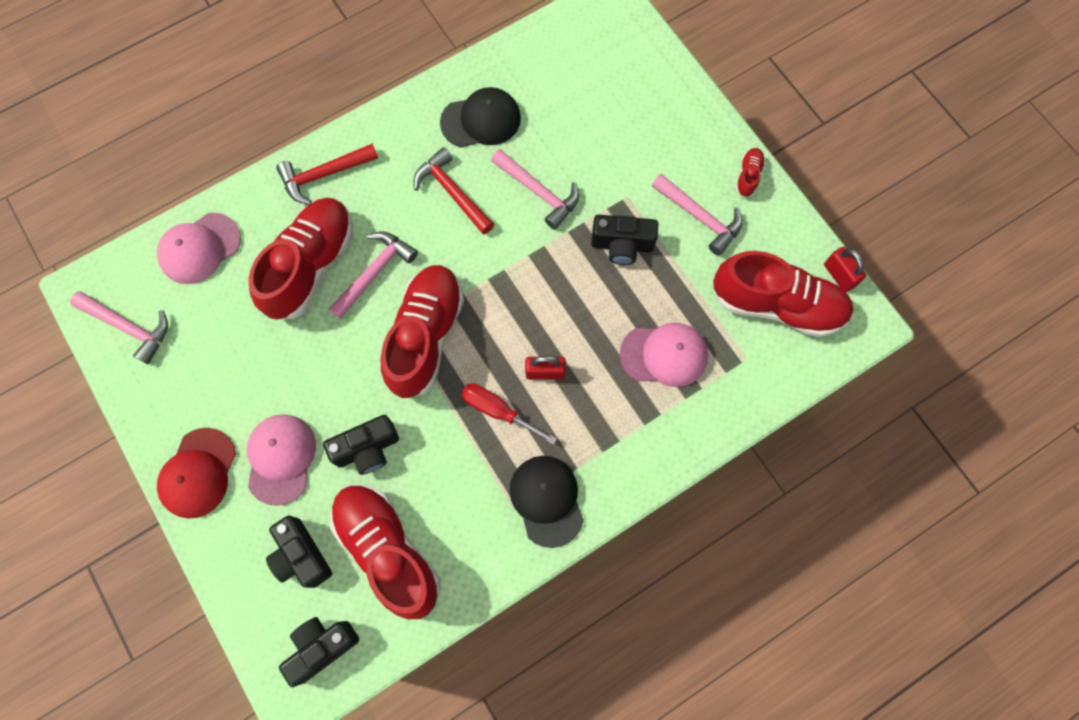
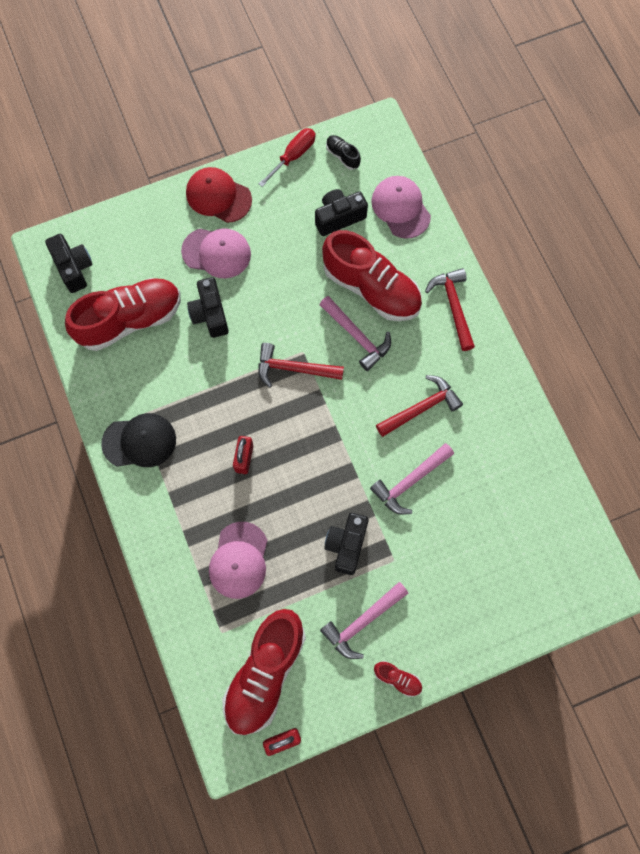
camera: 100 degrees right, 0 degrees up
pink hammer [70,291,168,364] -> black shoe [326,135,361,170]
black camera [266,515,332,588] -> black camera moved to [315,189,368,236]
red shoe [381,265,464,398] -> red hammer [258,343,344,388]
black cap [440,87,521,148] -> none
red screwdriver [461,383,557,445] -> red screwdriver moved to [259,128,316,187]

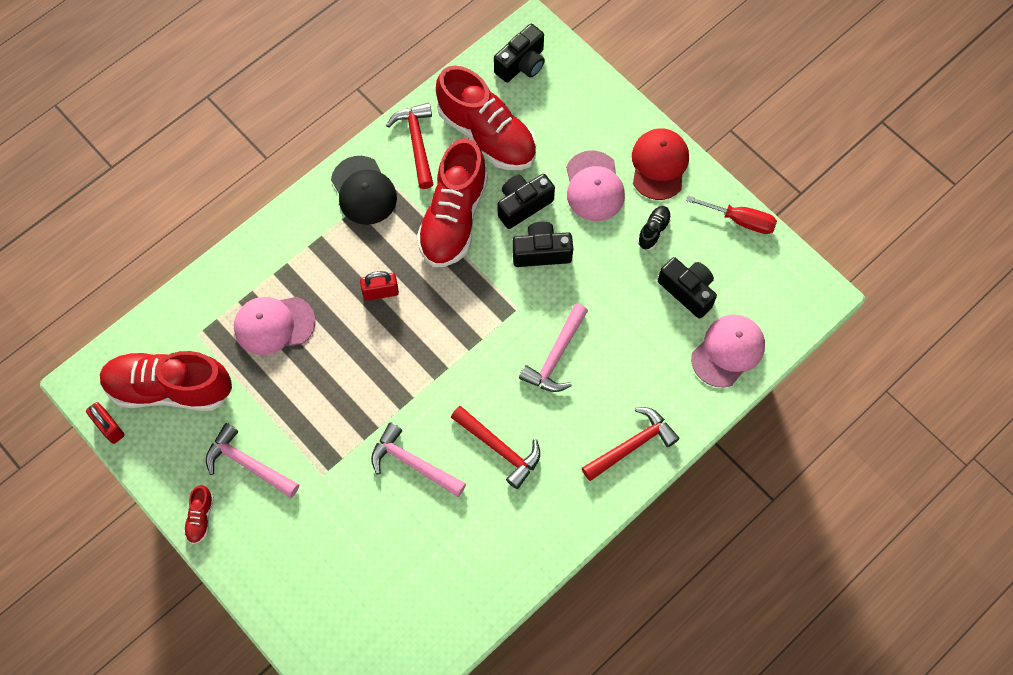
camera: 70 degrees right, 5 degrees down
red hammer [258,343,344,388] -> red hammer moved to [386,103,433,189]
red shoe [322,230,422,321] -> red shoe moved to [417,138,488,267]
black camera [324,513,369,575] -> black camera moved to [512,222,573,267]
black shoe [326,135,361,170] -> black shoe moved to [637,206,671,250]

